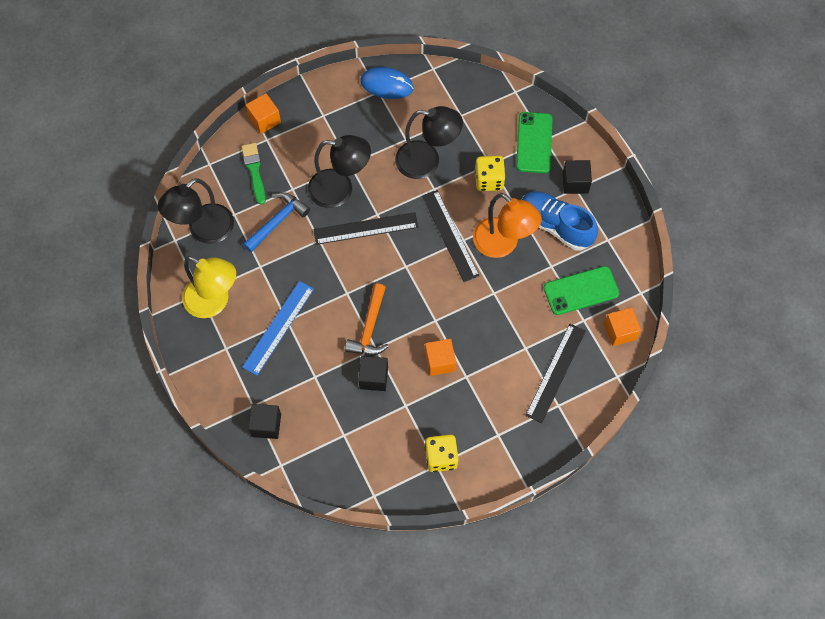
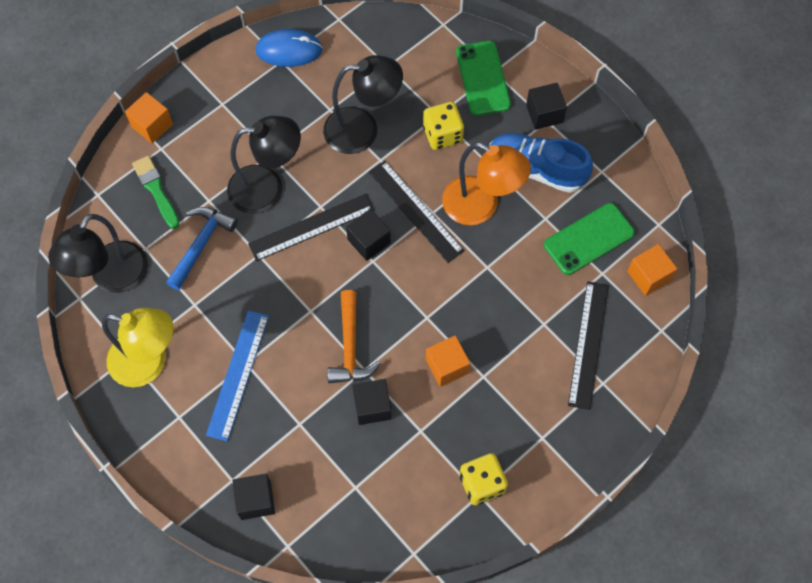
camera: 15 degrees left, 0 degrees up
none -> black cube [346,208,391,261]

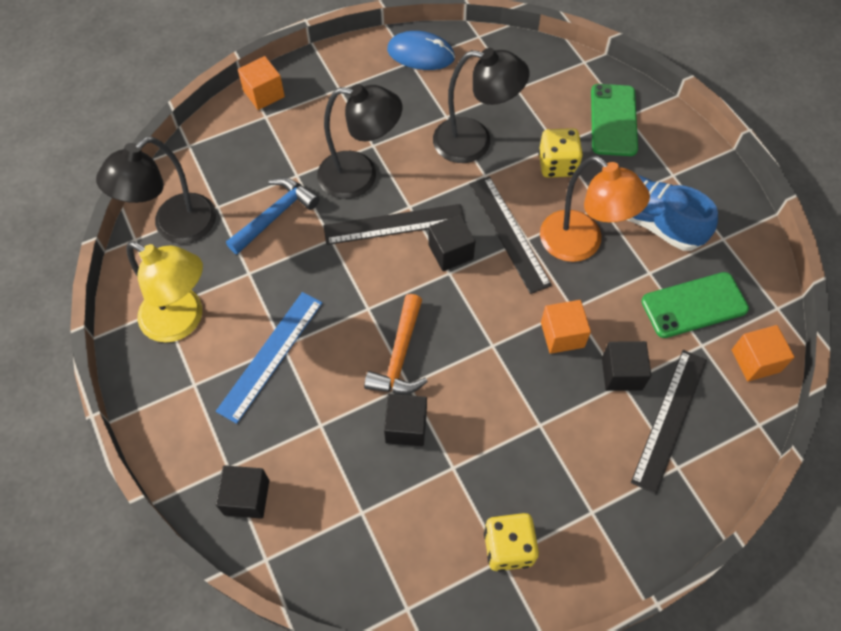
camera: 15 degrees right, 5 degrees down
green brush [132,156,180,229] -> none
orange cube [426,335,470,387] -> orange cube moved to [541,300,591,354]
black cube [526,83,567,130] -> black cube moved to [602,341,651,391]

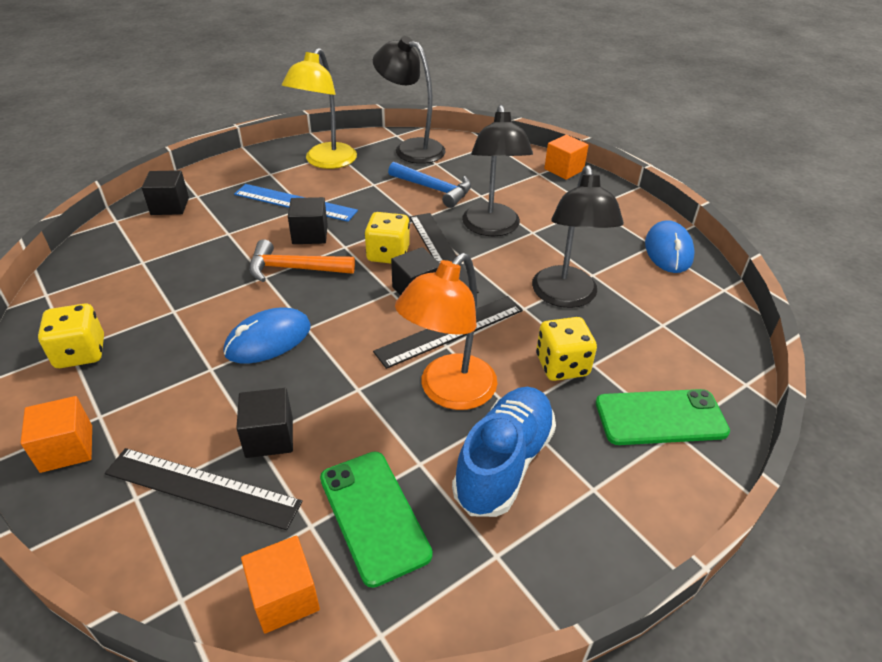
camera: 80 degrees right, 20 degrees down
black cube [384,394,427,446] -> black cube moved to [288,197,328,244]
orange cube [541,300,591,354] -> orange cube moved to [20,396,92,473]
none -> blue mouse [224,307,311,364]
none -> yellow dice [364,212,410,263]

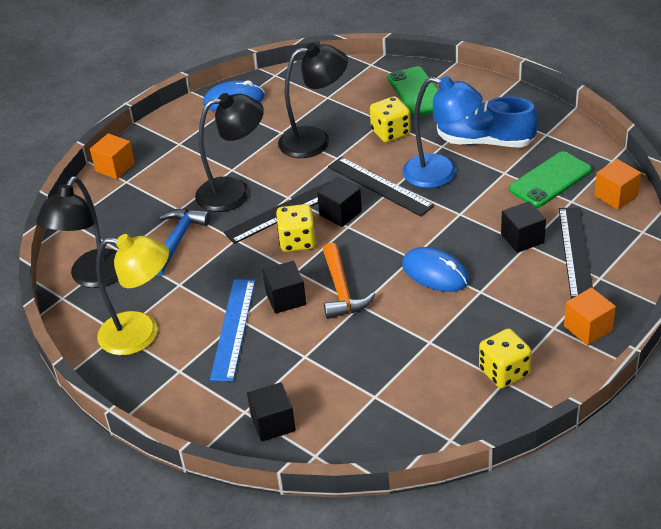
camera: 100 degrees left, 0 degrees up
orange lamp [395,253,497,410] -> blue lamp [402,76,483,188]

